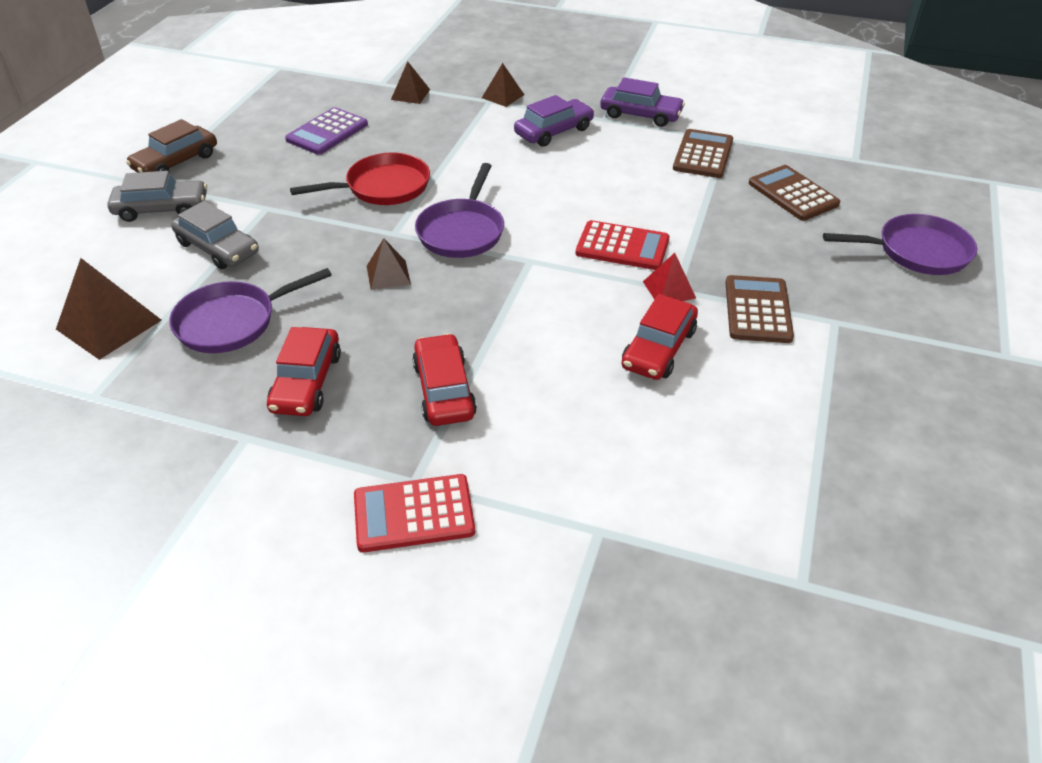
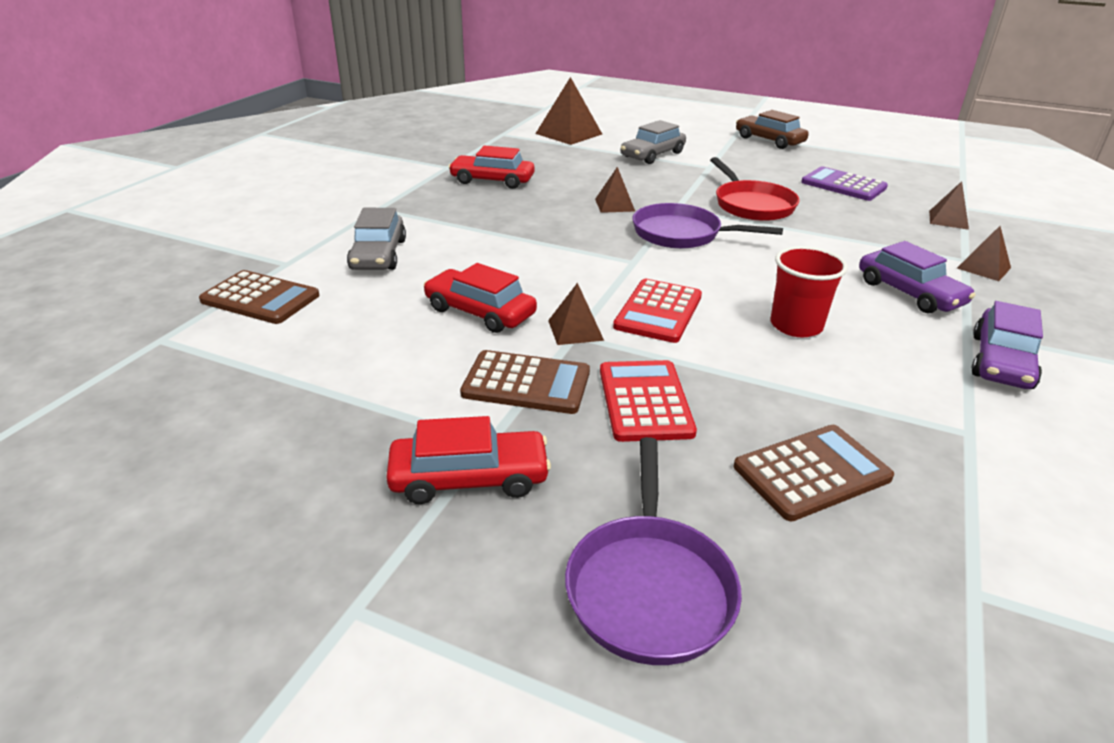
camera: 95 degrees right, 10 degrees down
grey car [108,171,207,222] -> grey car moved to [347,208,406,270]
purple pan [169,268,332,353] -> none
red calculator [354,474,475,552] -> red calculator moved to [600,360,697,442]
red car [412,333,477,426] -> red car moved to [386,416,551,504]
red pyramid [643,253,696,301] -> brown pyramid [548,283,604,345]
brown calculator [673,129,733,178] -> brown calculator moved to [199,270,319,324]
none -> red cup [770,246,848,337]

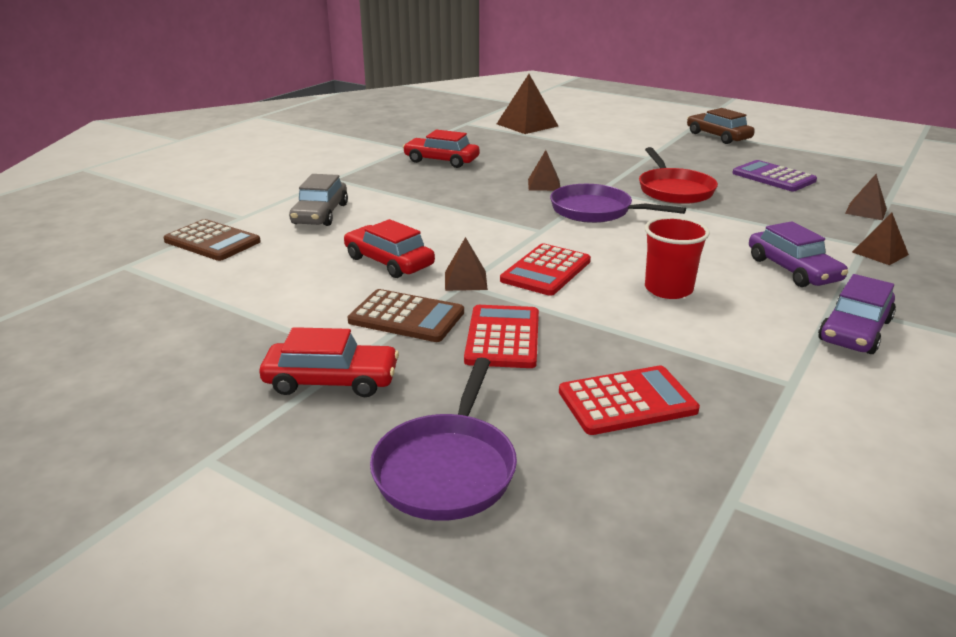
camera: 10 degrees right, 5 degrees down
grey car [621,120,686,164] -> none
brown calculator [734,425,894,521] -> red calculator [559,366,700,435]

